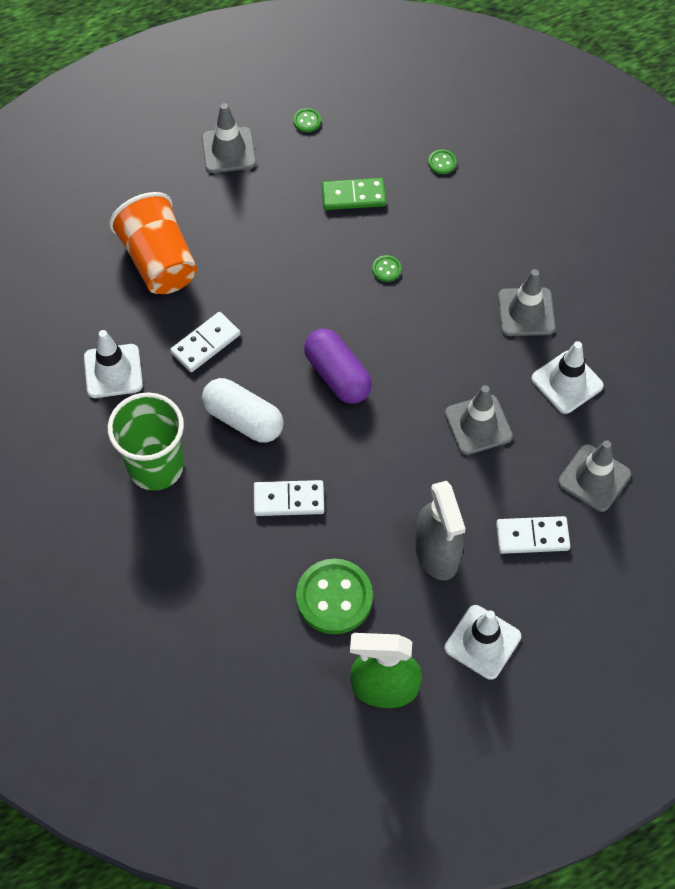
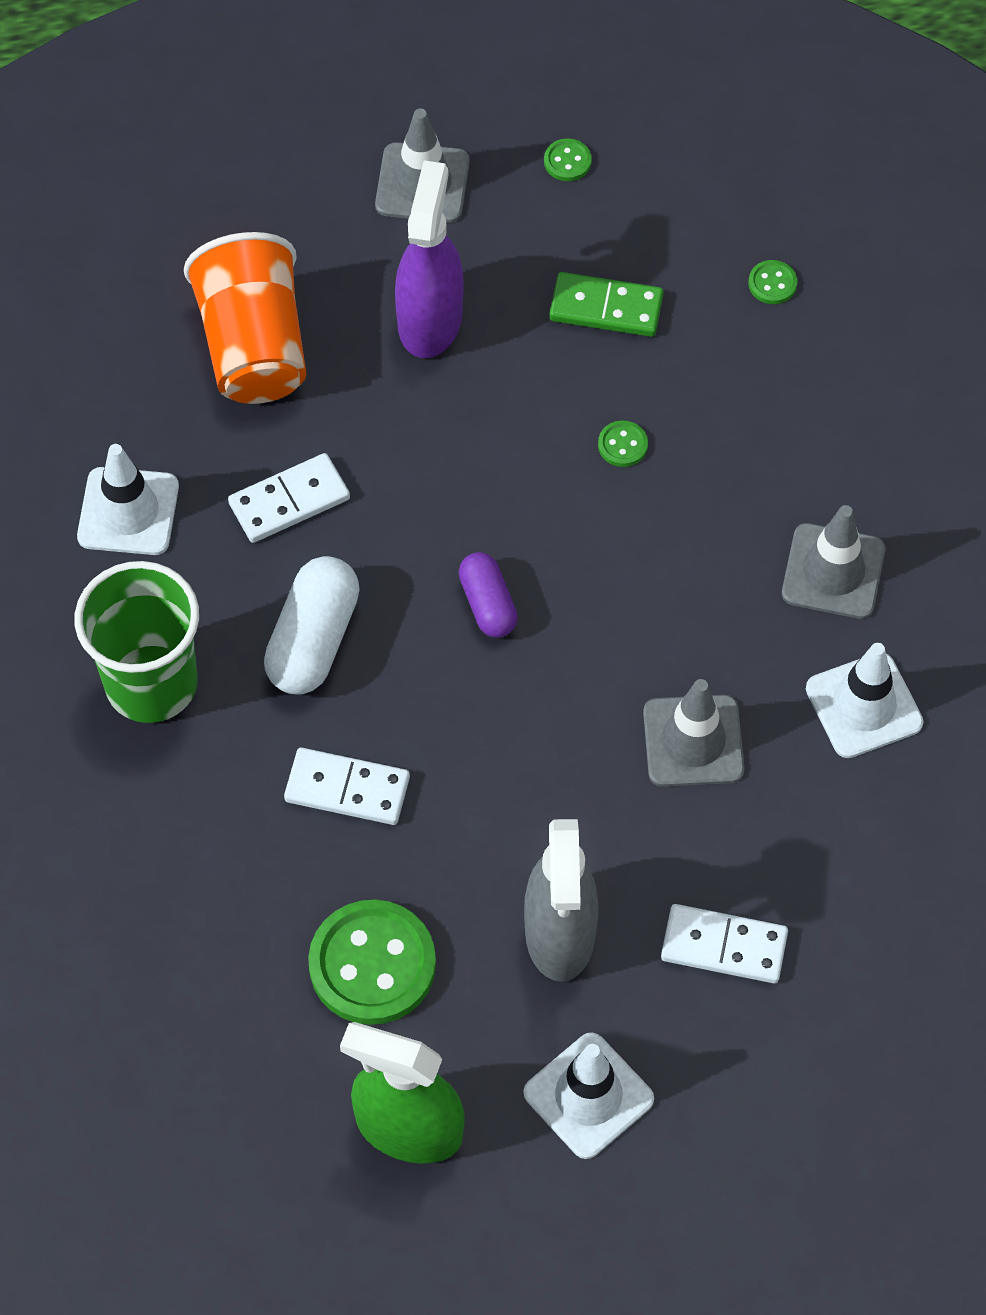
camera: 15 degrees right, 0 degrees up
white capsule [202,378,284,443] -> white capsule turned 60 degrees clockwise [264,556,360,695]
purple capsule [304,329,372,404] -> purple capsule [459,552,518,638], size x0.63
grey traffic cone [558,440,631,512] -> none
none -> purple spray bottle [395,160,463,358]

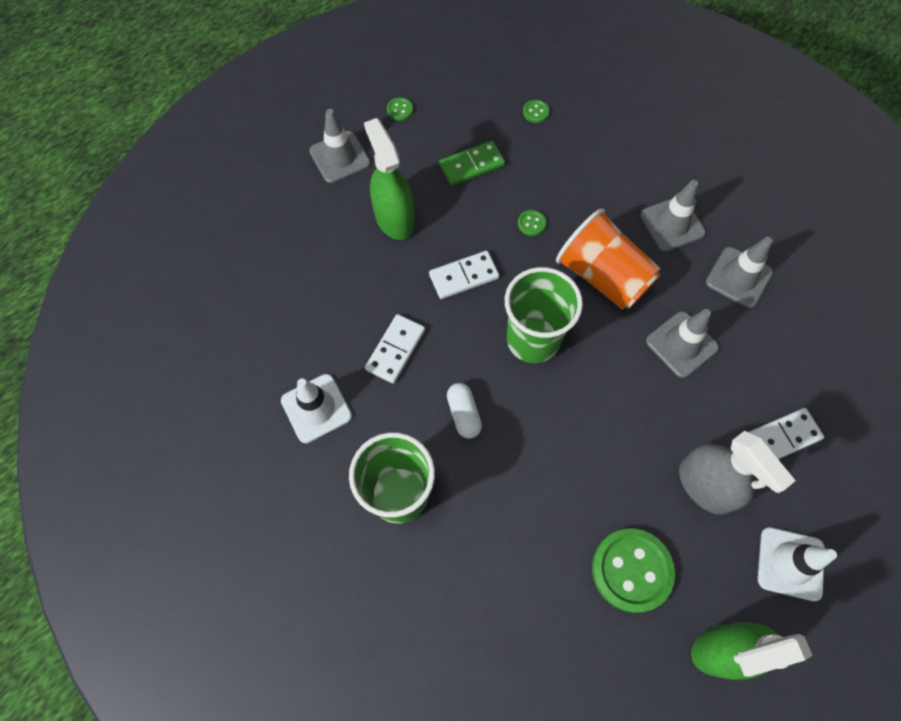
camera: 35 degrees left, 5 degrees up
orange cup [184,232,306,404] -> orange cup moved to [556,209,661,310]
white capsule [264,556,360,695] -> white capsule [447,383,482,439], size x0.63
white domino [284,748,410,825] -> white domino moved to [429,251,499,299]
purple spray bottle [395,160,463,358] -> green spray bottle [364,118,415,240]
purple capsule [459,552,518,638] -> green cup [505,267,583,363]
white traffic cone [806,643,923,758] -> grey traffic cone [706,237,773,308]

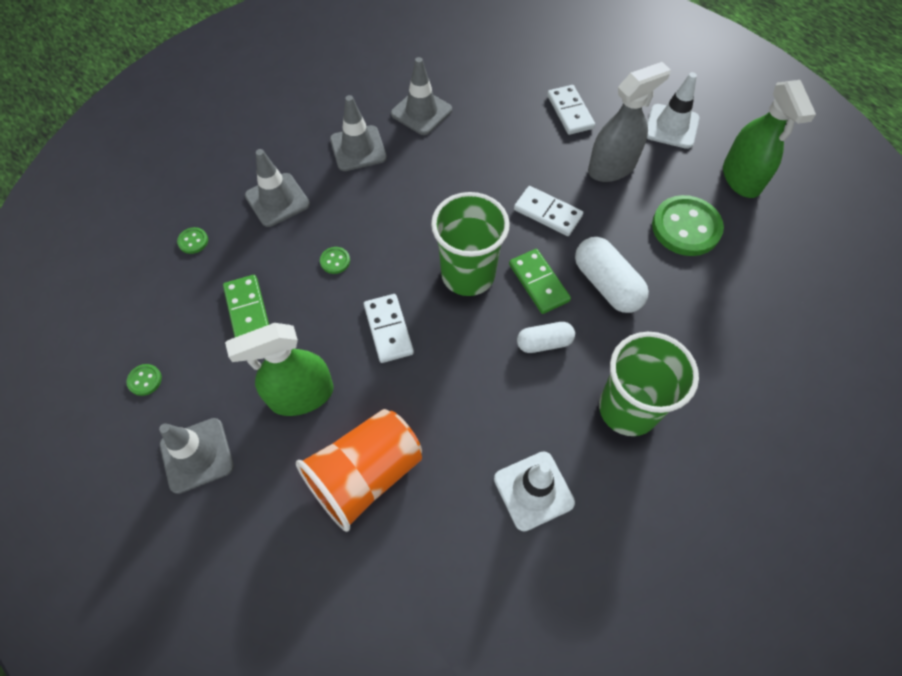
camera: 85 degrees left, 5 degrees down
white domino [365,314,425,384] -> white domino moved to [514,186,583,236]
orange cup [556,209,661,310] -> orange cup moved to [296,409,422,532]
grey traffic cone [646,309,719,378] -> grey traffic cone moved to [245,149,310,227]
none -> green domino [509,249,571,314]
none -> white capsule [575,237,649,313]

